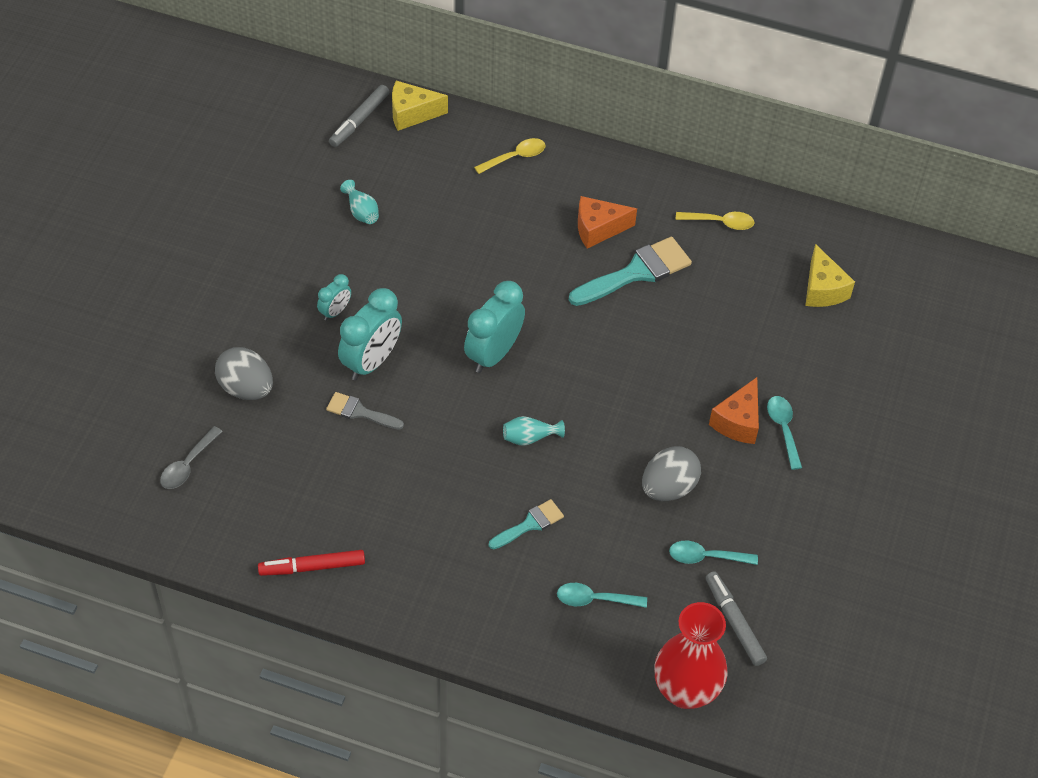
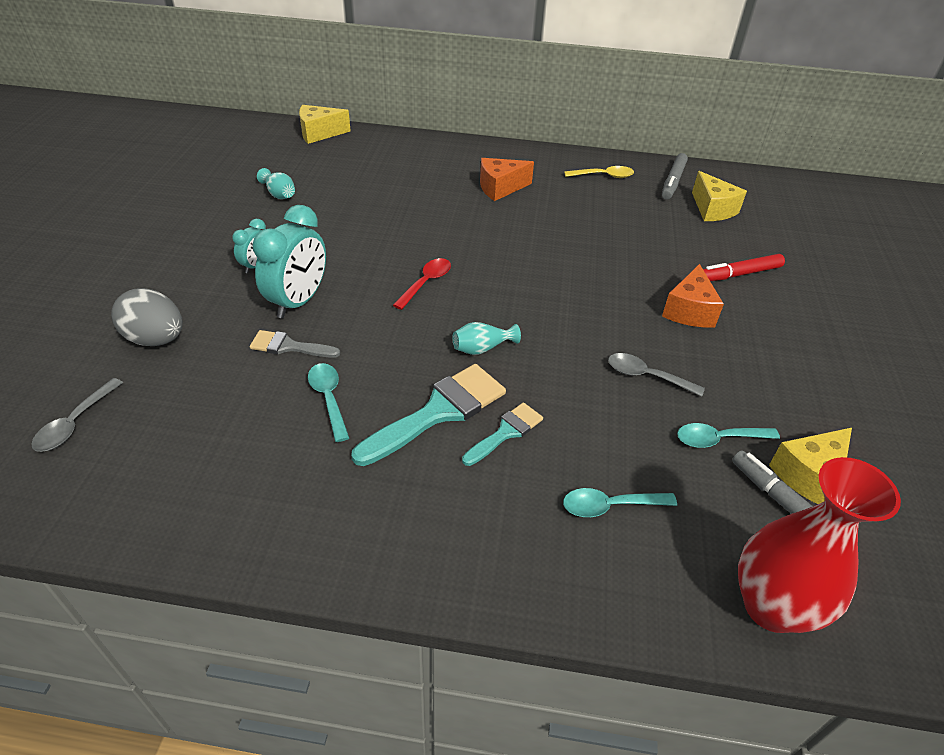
camera: 10 degrees left, 10 degrees down
red marker [258,550,365,576] -> red marker moved to [703,254,785,281]
grey marker [329,85,390,147] -> grey marker moved to [662,153,688,200]
turquoise clock [464,281,525,373] -> red spoon [393,258,451,310]
yellow spoon [474,138,546,174] -> none
turquoise brush [569,237,692,306] -> turquoise brush moved to [351,364,506,466]
grey egg [642,446,701,501] -> grey spoon [608,353,705,397]
turquoise spoon [767,396,802,470] -> turquoise spoon moved to [308,363,349,442]
none -> yellow cheese [769,428,852,504]

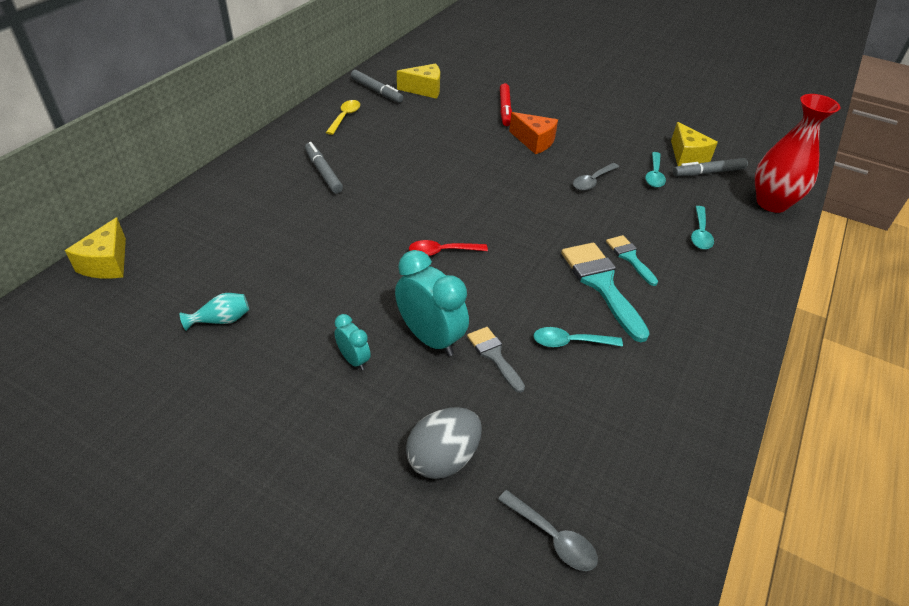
camera: 70 degrees left, 0 degrees up
grey brush [250,330,340,358] -> grey brush turned 120 degrees clockwise [467,327,525,393]
red spoon [393,258,451,310] -> red spoon turned 60 degrees counterclockwise [409,240,488,256]
turquoise vase [452,322,521,355] -> none
orange cheese [480,158,534,201] -> grey marker [305,142,343,194]

